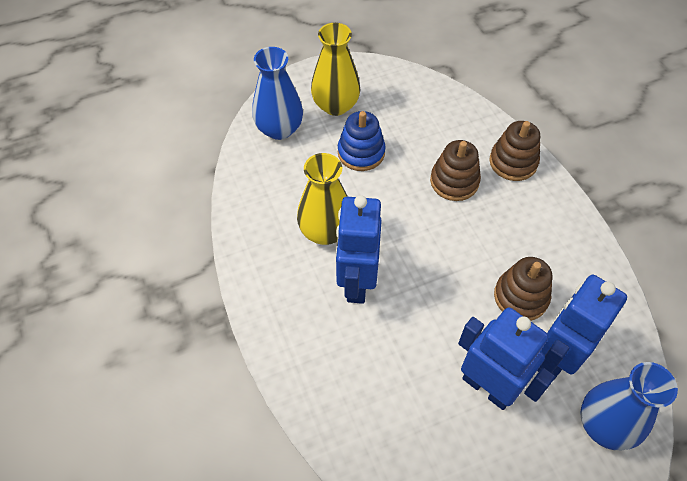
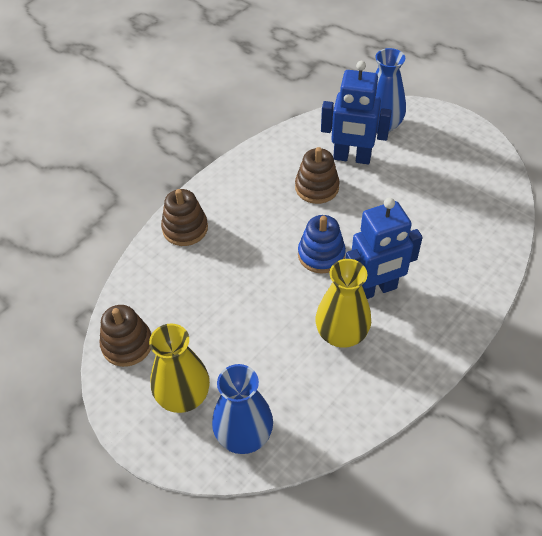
camera: 115 degrees left, 5 degrees down
blue stacking toy [338,111,386,171] -> blue stacking toy moved to [298,215,346,274]
brown stacking toy [430,140,481,201] -> brown stacking toy moved to [99,305,151,367]
blue robot [458,307,555,410] -> none

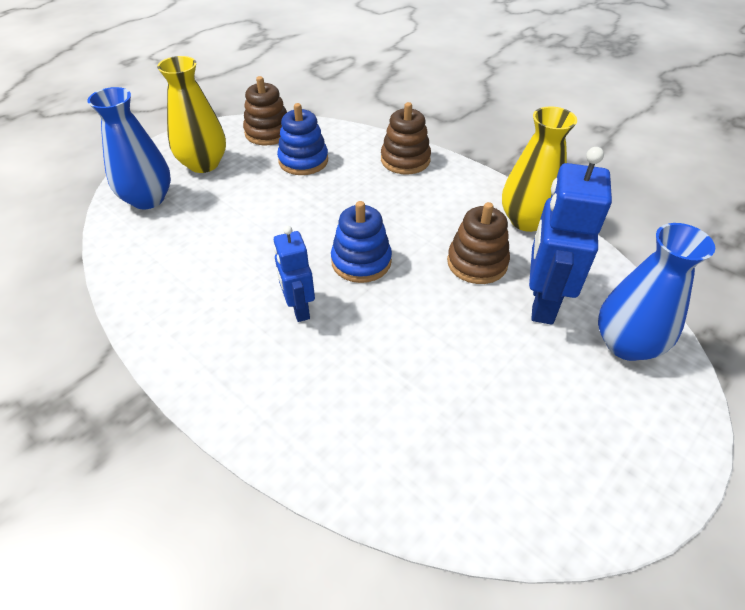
camera: 90 degrees right, 5 degrees down
yellow vase [315,259,371,348] -> yellow vase moved to [502,107,577,232]
blue robot [345,198,423,299] -> blue robot [273,226,315,322], size x0.60
none -> blue stacking toy [277,103,328,175]

